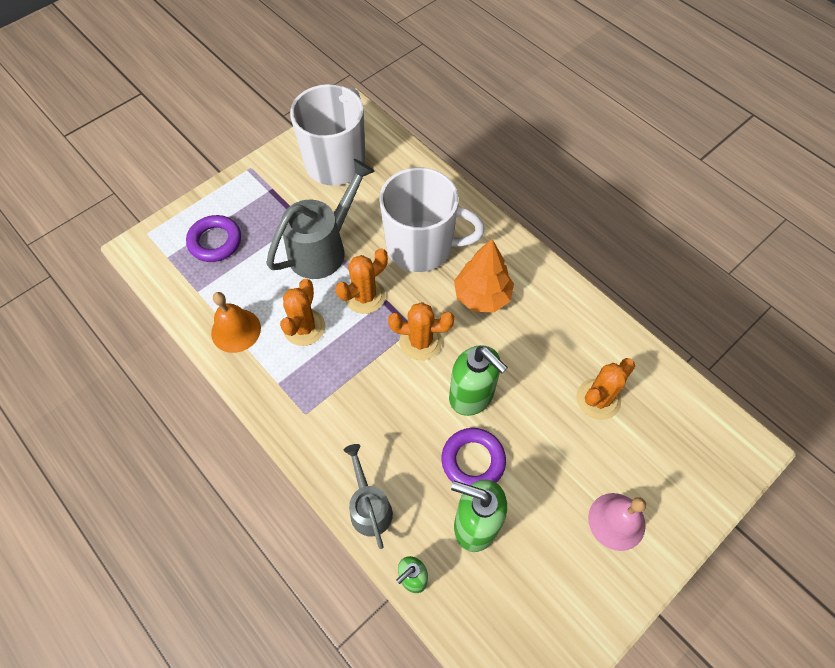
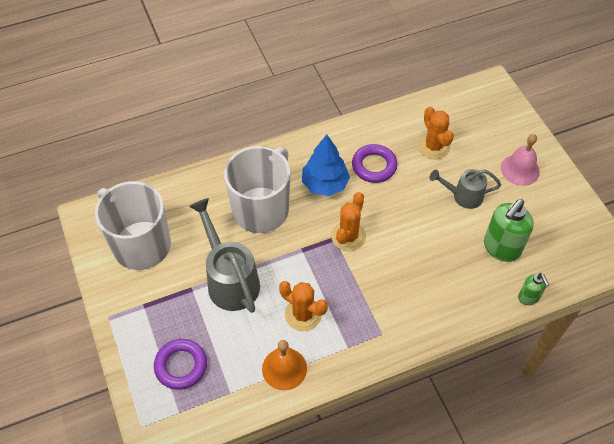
camera: 70 degrees left, 5 degrees down
orange cactus [335,249,388,314] -> none
grey watering can [344,444,393,549] -> grey watering can moved to [430,169,501,209]
purple ring [442,428,506,485] -> purple ring moved to [352,144,397,183]
green soap dispenser [449,345,508,416] -> none
orange tree [454,239,514,313] -> blue tree [302,134,350,196]

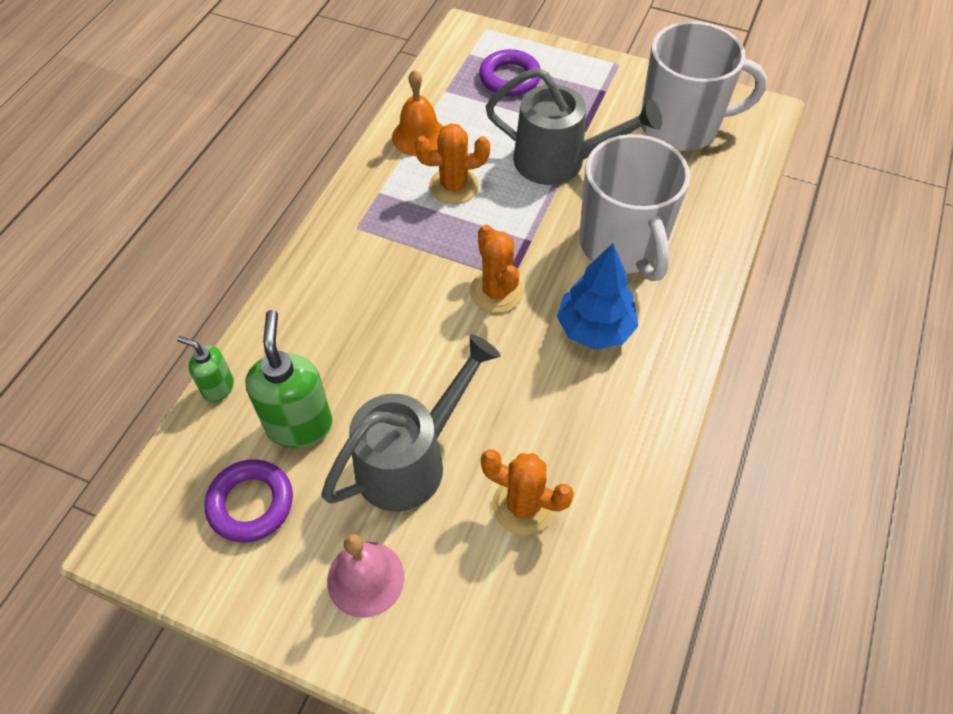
camera: 135 degrees right, 0 degrees up
purple ring [352,144,397,183] -> purple ring moved to [205,459,293,543]
grey watering can [430,169,501,209] -> grey watering can [321,334,501,512], size x1.65

